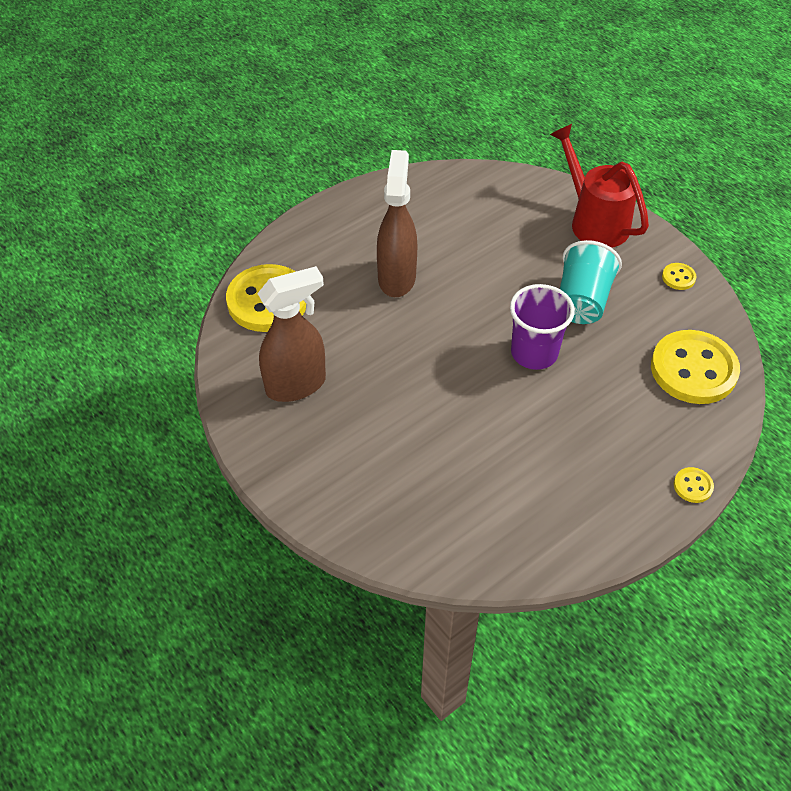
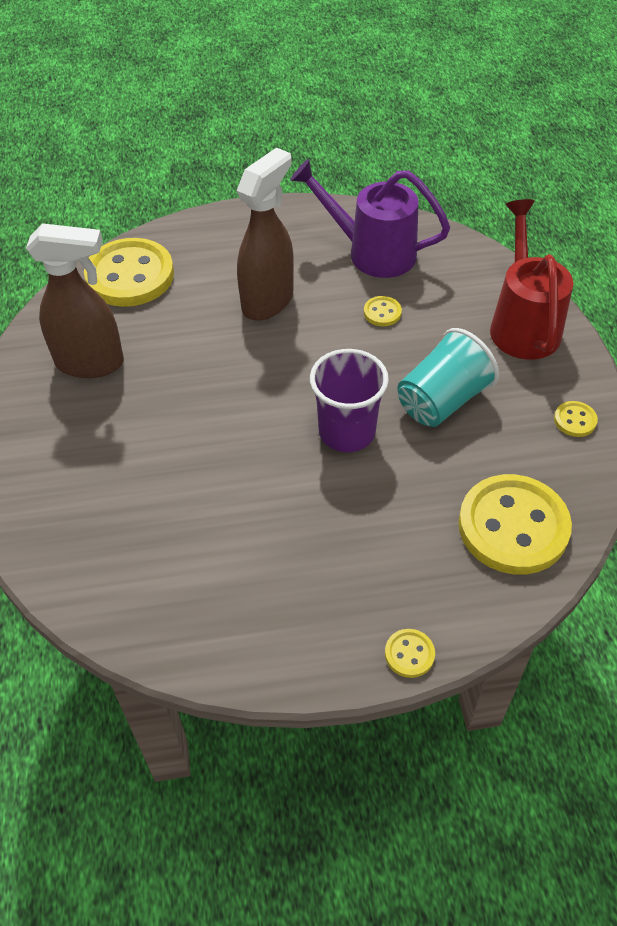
camera: 30 degrees right, 0 degrees up
none -> purple watering can [290,159,450,278]
none -> yellow button [364,296,402,326]

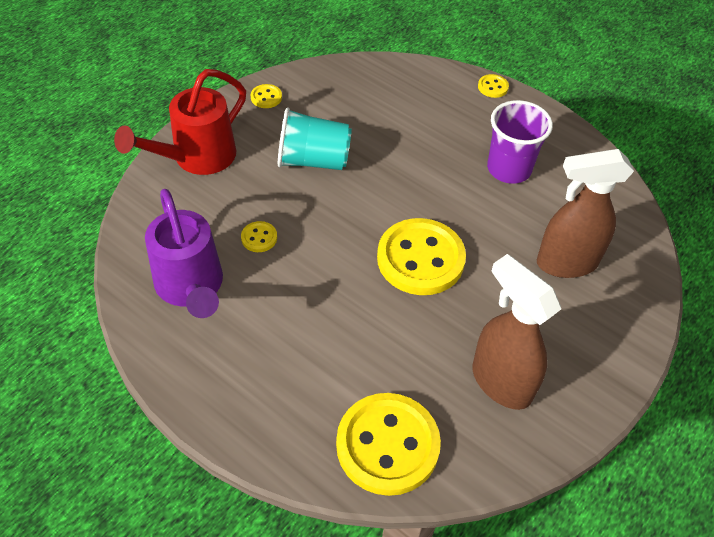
camera: 135 degrees left, 0 degrees up
brown spray bottle [237,148,294,321] -> brown spray bottle moved to [537,149,634,278]
purple cup [310,349,389,452] -> purple cup moved to [487,100,553,184]
yellow button [458,474,572,575] -> yellow button moved to [377,218,466,295]

